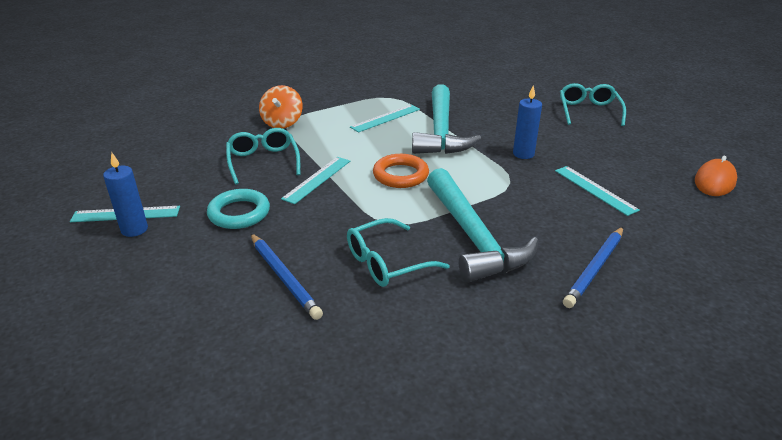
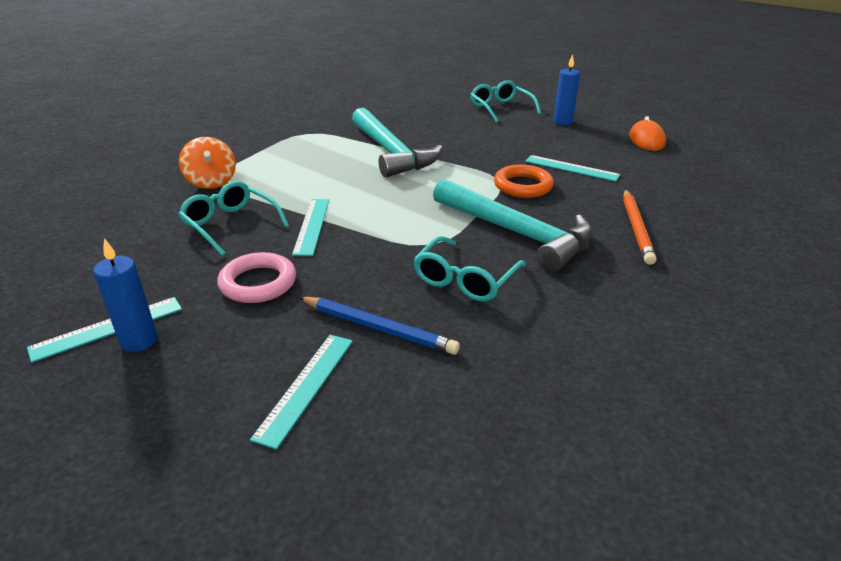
camera: 30 degrees left, 0 degrees up
turquoise ring [207,189,270,229] -> pink ring [217,252,296,303]
turquoise ruler [350,105,420,133] -> turquoise ruler moved to [250,335,353,449]
orange ring [373,154,429,188] -> orange ring moved to [494,165,554,198]
blue candle [513,85,542,159] -> blue candle moved to [553,55,580,125]
blue pencil [563,227,623,308] -> orange pencil [623,189,657,265]

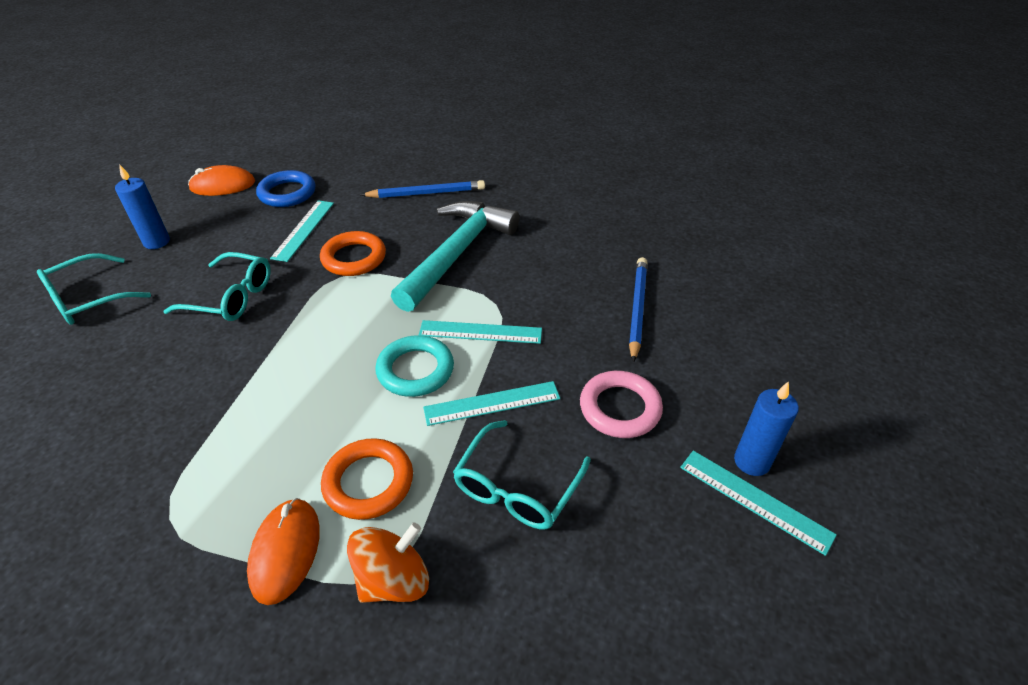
camera: 105 degrees left, 10 degrees up
turquoise ruler [250,335,353,449] -> turquoise ruler moved to [419,320,542,344]
turquoise hammer [352,108,443,178] -> none
turquoise glasses [413,236,526,302] -> turquoise glasses moved to [163,252,271,321]
orange pencil [623,189,657,265] -> blue pencil [361,180,485,198]
none -> orange mouse [247,498,320,605]
none -> blue ring [256,170,316,207]
none -> orange ring [321,438,413,520]
none -> turquoise ring [375,335,454,397]

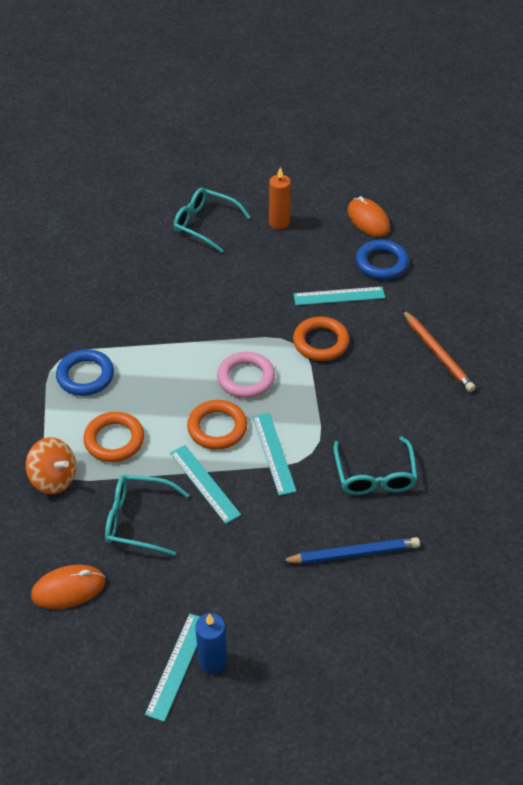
camera: 70 degrees right, 5 degrees up
blue candle [115,164,170,249] -> orange candle [269,167,291,229]
turquoise glasses [163,252,271,321] -> turquoise glasses moved to [334,436,418,495]
orange mouse [247,498,320,605] -> orange mouse moved to [31,565,105,609]
blue pencil [361,180,485,198] -> orange pencil [402,310,475,392]
turquoise ring [375,335,454,397] -> orange ring [187,400,247,450]
turquoise hammer [391,201,519,312] -> none
pink ring [580,371,663,438] -> pink ring moved to [217,352,275,398]
none -> blue ring [56,349,114,396]

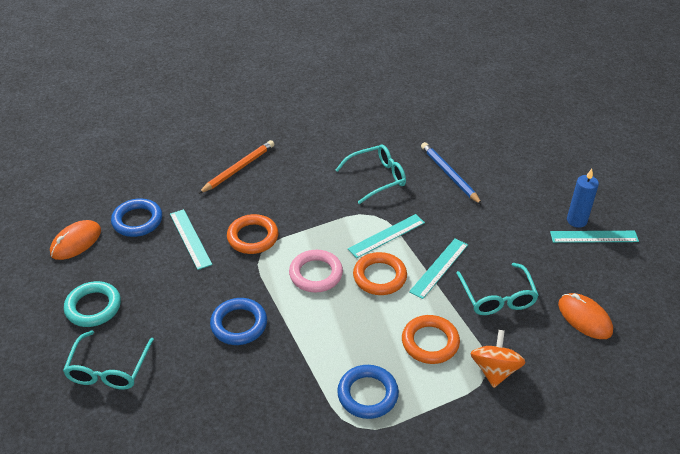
camera: 110 degrees left, 5 degrees down
orange candle [269,167,291,229] -> turquoise ring [64,281,121,327]
none -> blue ring [210,298,267,345]

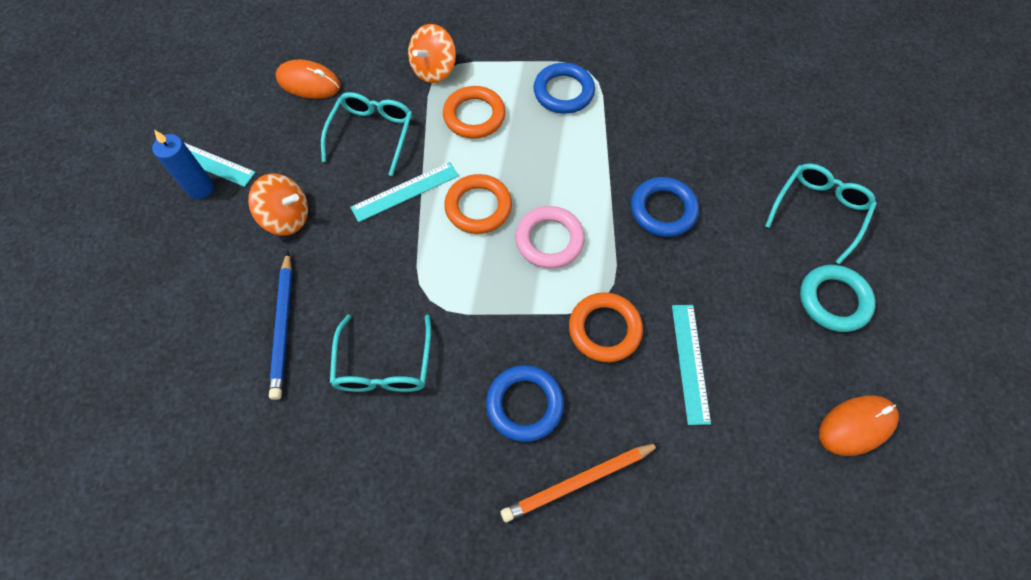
camera: 155 degrees left, 20 degrees up
blue ring [111,198,162,237] -> blue ring moved to [486,365,564,442]
turquoise glasses [336,144,406,204] -> turquoise glasses turned 90 degrees counterclockwise [330,315,431,392]
turquoise ruler [348,214,425,258] -> none
orange mouse [558,293,613,339] -> orange mouse turned 60 degrees counterclockwise [276,59,341,99]
none -> orange spinning top [248,173,308,236]

